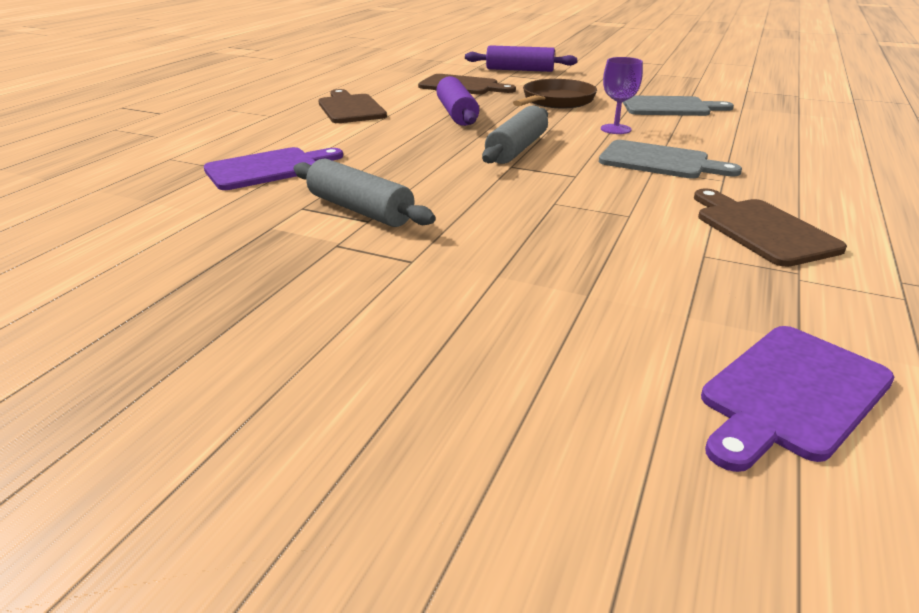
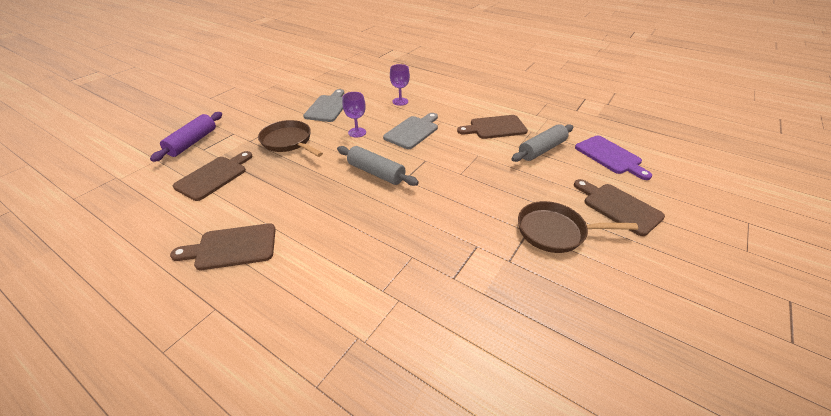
camera: 80 degrees left, 10 degrees up
purple cutting board [204,147,343,190] -> none
grey rolling pin [294,159,436,227] -> grey rolling pin moved to [511,124,573,162]
purple rolling pin [436,76,479,126] -> none
none -> purple goblet [390,64,410,106]
none -> brown pan [518,201,638,253]
none -> brown cutting board [574,179,665,236]

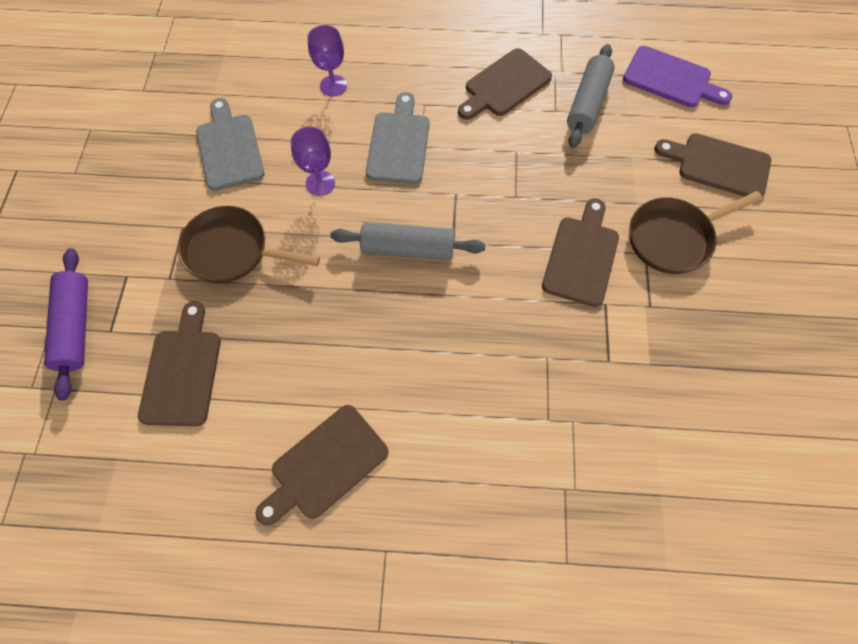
camera: 30 degrees left, 25 degrees up
none -> brown cutting board [542,198,619,307]

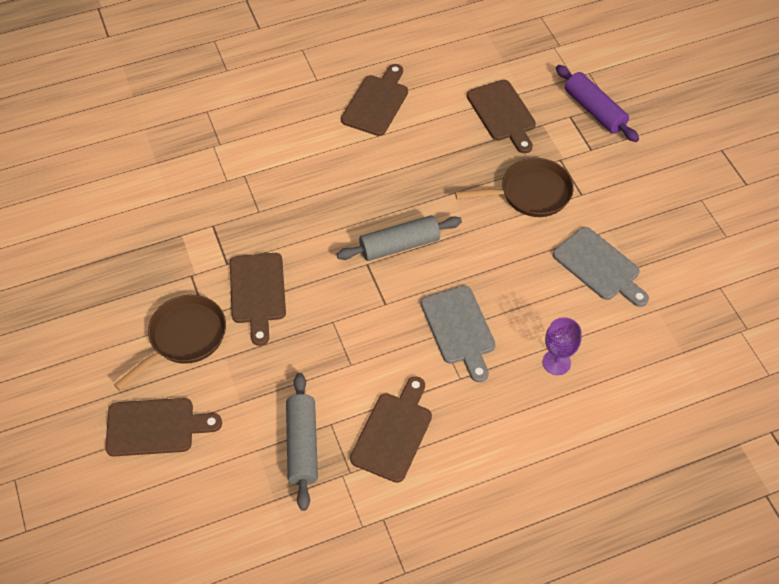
camera: 155 degrees right, 10 degrees down
purple goblet [291,127,335,196] -> none
purple cutting board [623,46,732,108] -> none

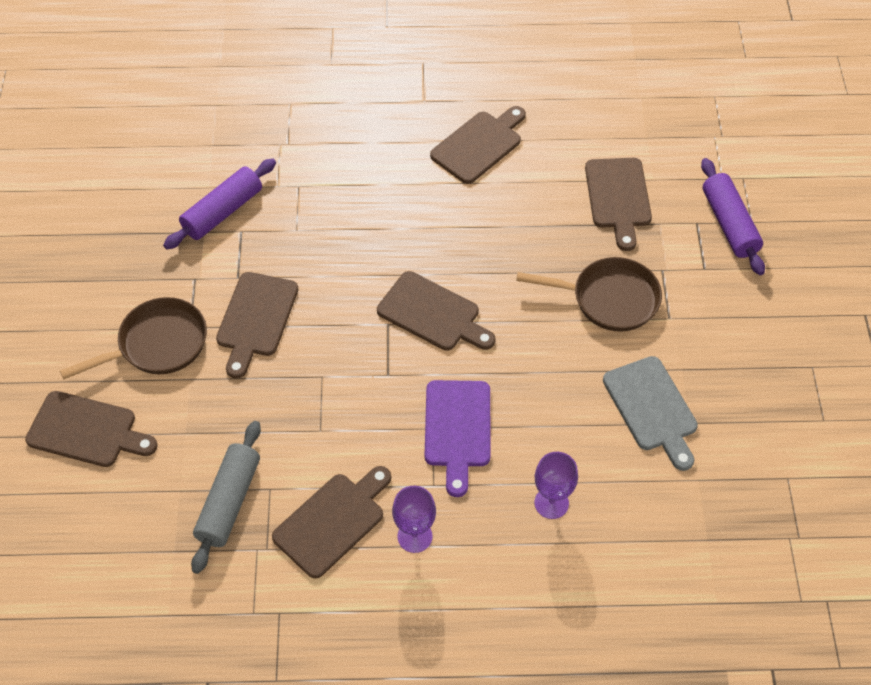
camera: 20 degrees right, 0 degrees up
grey rolling pin [336,215,462,261] -> brown cutting board [377,271,496,351]
grey cutting board [421,286,496,382] -> purple cutting board [425,380,490,497]
none -> purple rolling pin [163,158,276,250]
none -> purple goblet [392,486,436,553]

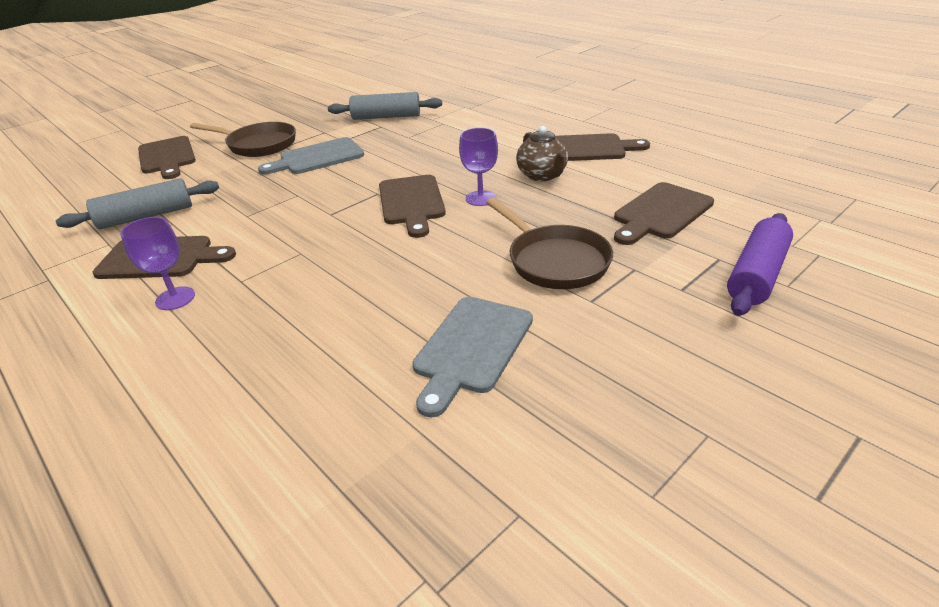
camera: 50 degrees right, 20 degrees down
purple rolling pin [163,158,276,250] -> grey rolling pin [328,92,442,120]
brown cutting board [216,272,298,379] -> grey cutting board [258,137,364,174]
purple cutting board [425,380,490,497] -> none
purple goblet [534,452,578,519] -> purple goblet moved to [459,128,498,206]
none -> brown teapot [516,126,568,181]

